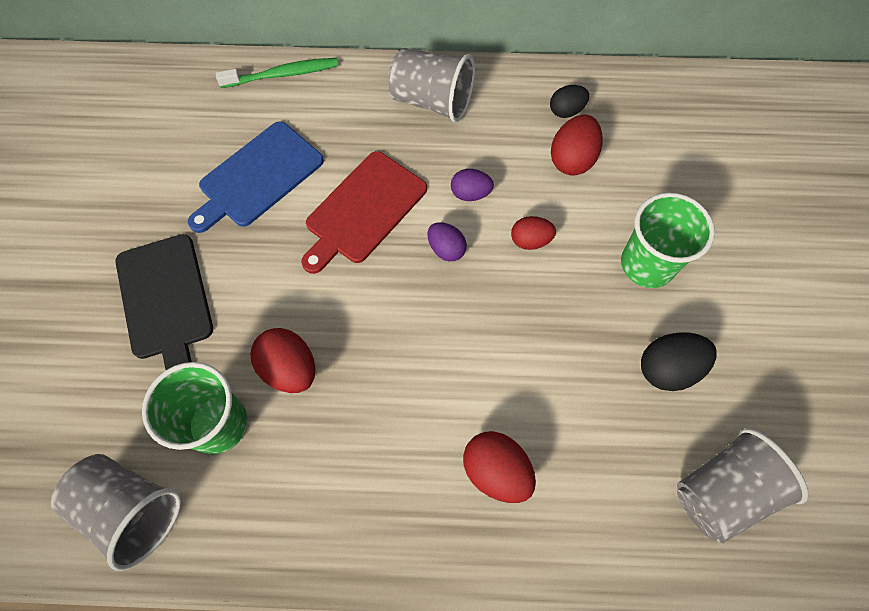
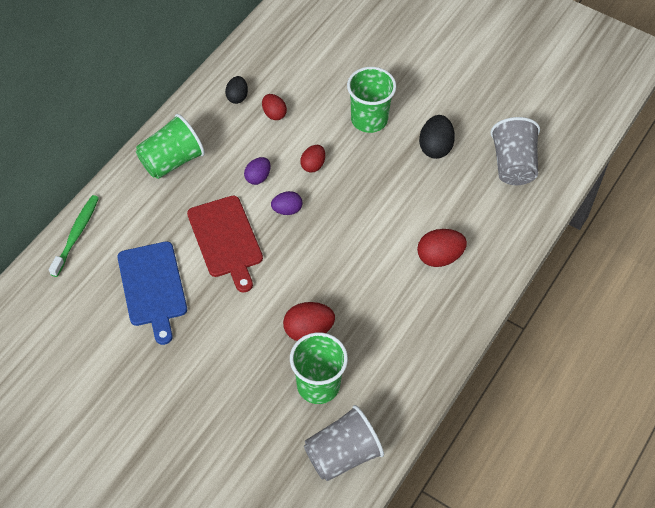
camera: 60 degrees left, 10 degrees down
black cutting board [115,234,213,370] -> none
grey cup [388,48,475,122] -> green cup [136,114,205,179]
red egg [551,114,603,176] -> red egg [262,94,287,120], size x0.65

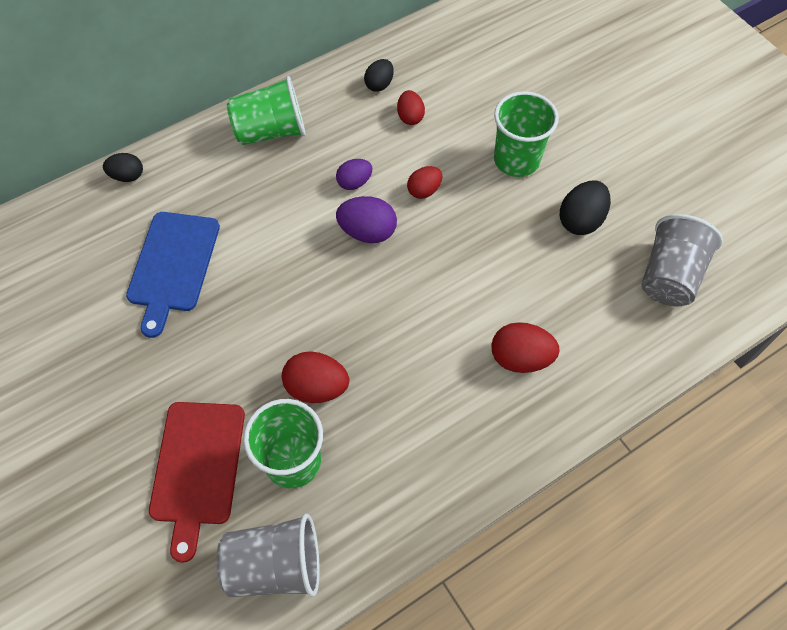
camera: 25 degrees right, 5 degrees up
green toothbrush [49,195,99,277] -> black egg [103,153,143,182]
red cutting board [187,195,263,293] -> red cutting board moved to [149,402,245,563]
purple egg [271,191,302,215] -> purple egg [336,196,397,243], size x1.53

